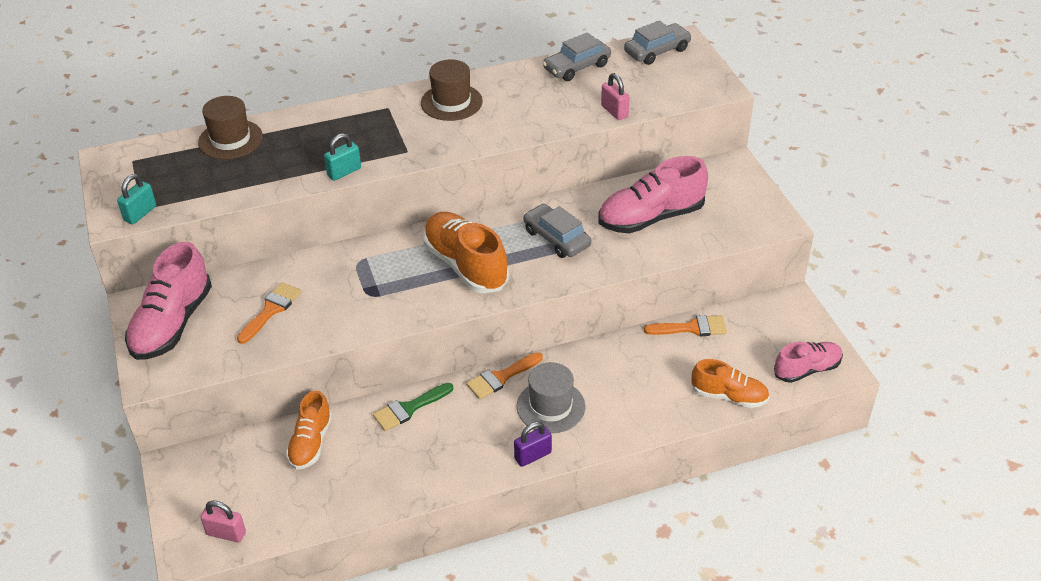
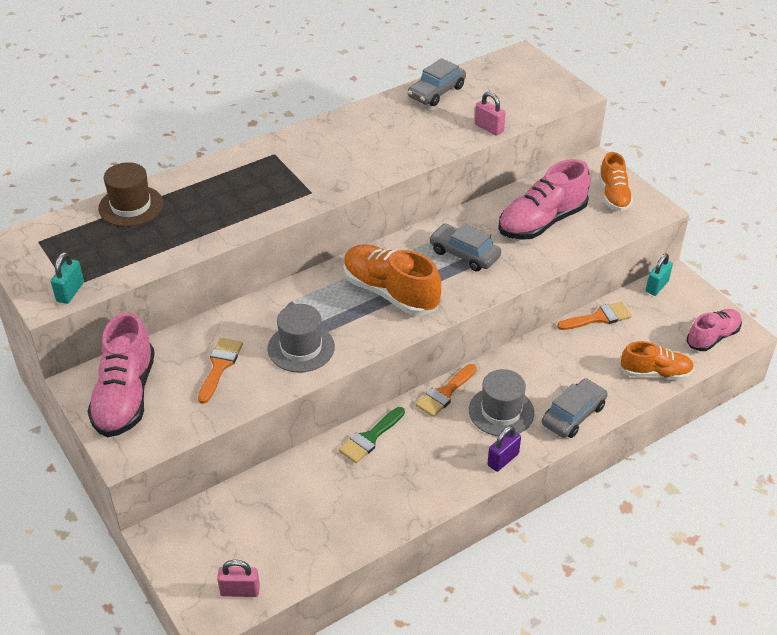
camera: 15 degrees left, 0 degrees up
orange shoe [286,390,332,470] -> orange shoe moved to [599,152,633,211]
turquoise padlock [324,133,361,181] -> turquoise padlock moved to [646,253,673,296]
brown hat [421,59,483,121] -> none
grey car [624,20,692,65] -> grey car moved to [542,379,608,438]
none -> grey hat [267,304,335,372]

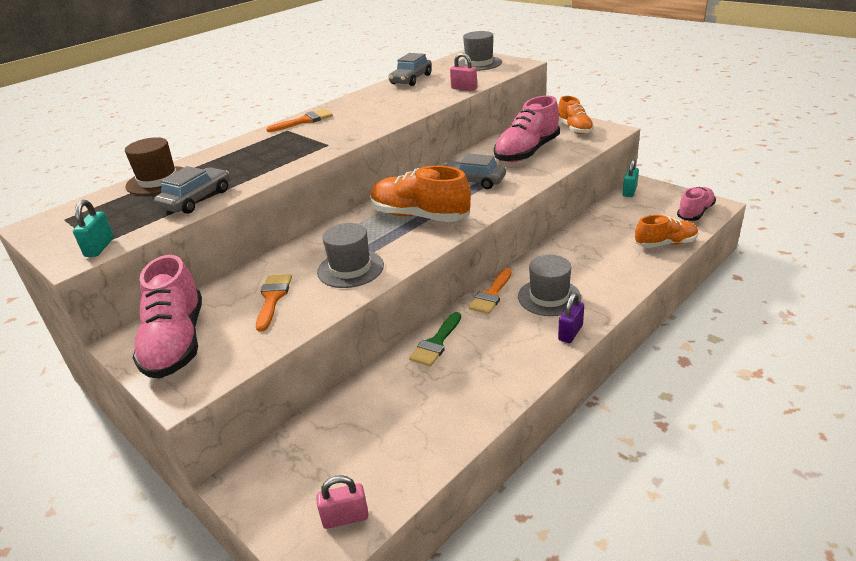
camera: 10 degrees left, 10 degrees down
grey car [542,379,608,438] -> grey car moved to [154,166,230,214]
orange brush [557,302,632,330] -> orange brush moved to [266,109,333,132]
none -> grey hat [458,31,502,71]

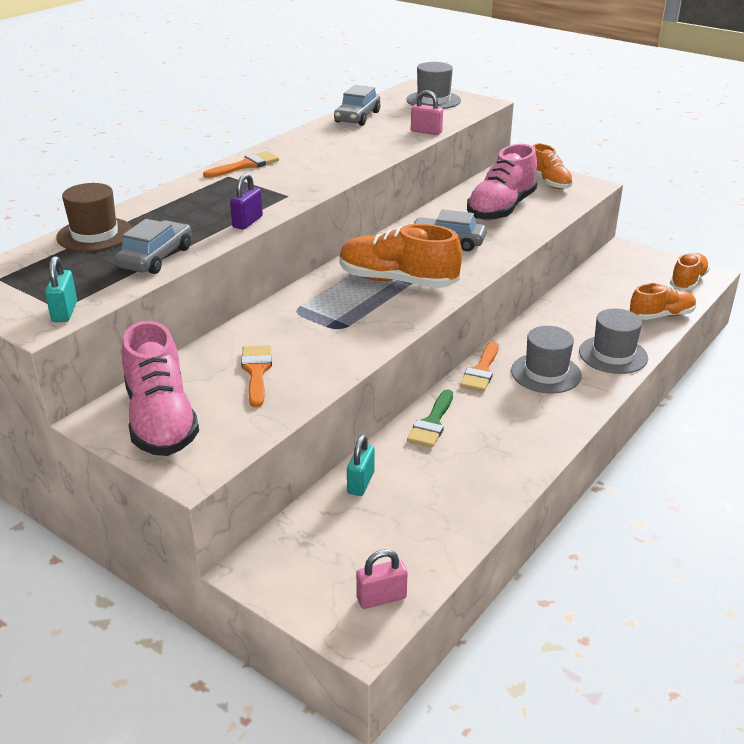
camera: 10 degrees left, 0 degrees up
grey hat [317,223,384,288] -> grey hat moved to [579,308,648,374]
purple padlock [558,293,584,343] -> purple padlock moved to [230,173,263,230]
turquoise padlock [623,159,639,197] -> turquoise padlock moved to [347,435,375,496]
pink shoe [677,187,716,221] -> orange shoe [670,253,710,291]

